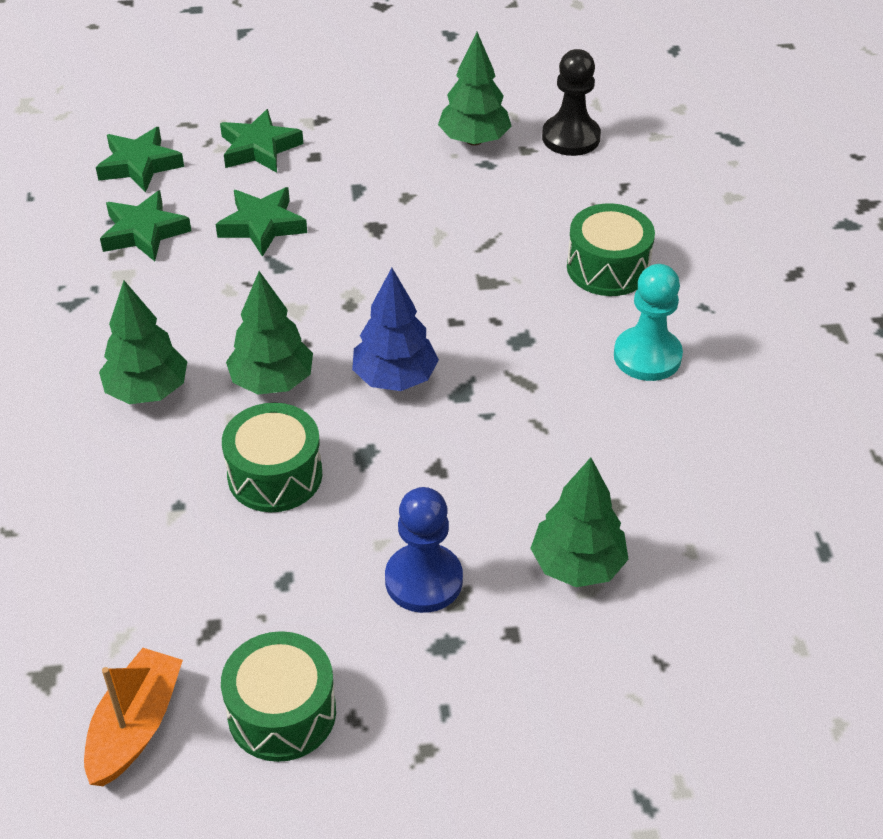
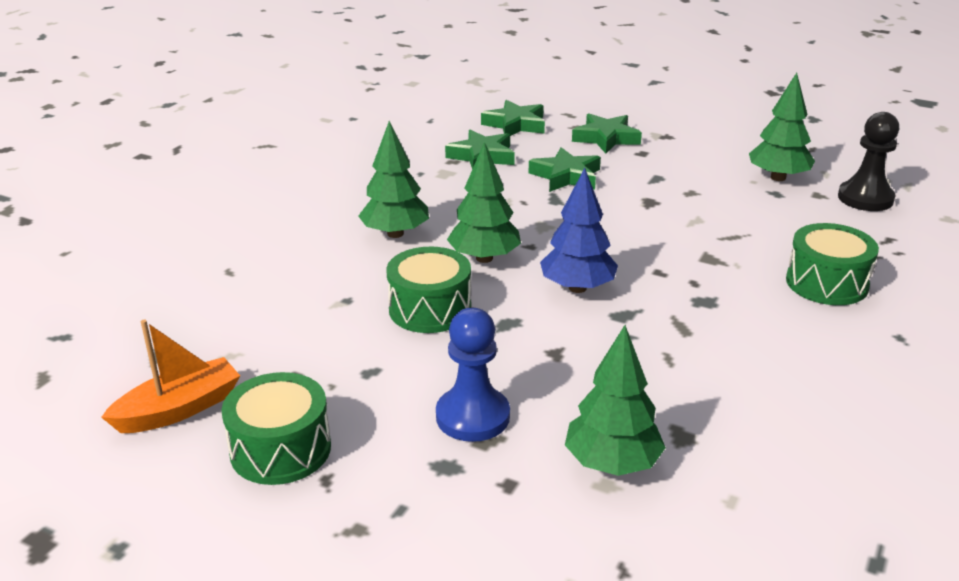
camera: 35 degrees right, 15 degrees down
turquoise pawn [614,264,683,381] -> none

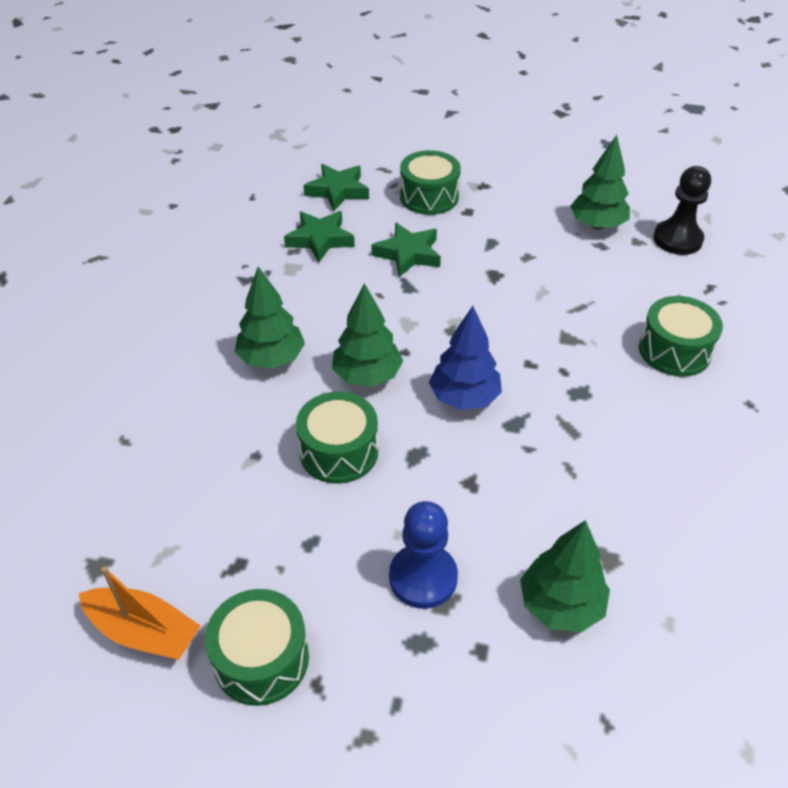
camera: 15 degrees left, 15 degrees up
orange boat [101,320,240,433] -> orange boat turned 75 degrees clockwise [79,566,201,660]
green star [572,114,642,153] -> green drum [400,150,461,215]

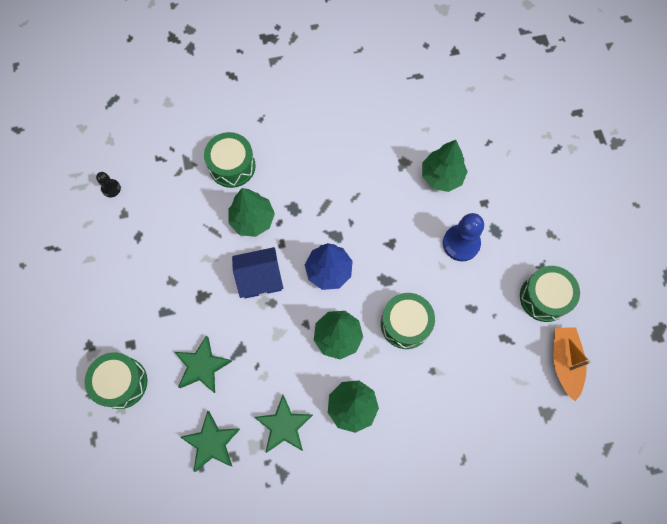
camera: 115 degrees left, 25 degrees up
green star [303,164,369,211] -> green star moved to [254,395,313,453]
green tree [570,135,630,230] -> green tree moved to [228,188,275,237]
black pawn [654,166,711,255] -> black pawn [96,172,121,197], size x0.52
none -> blue house [232,247,283,298]

